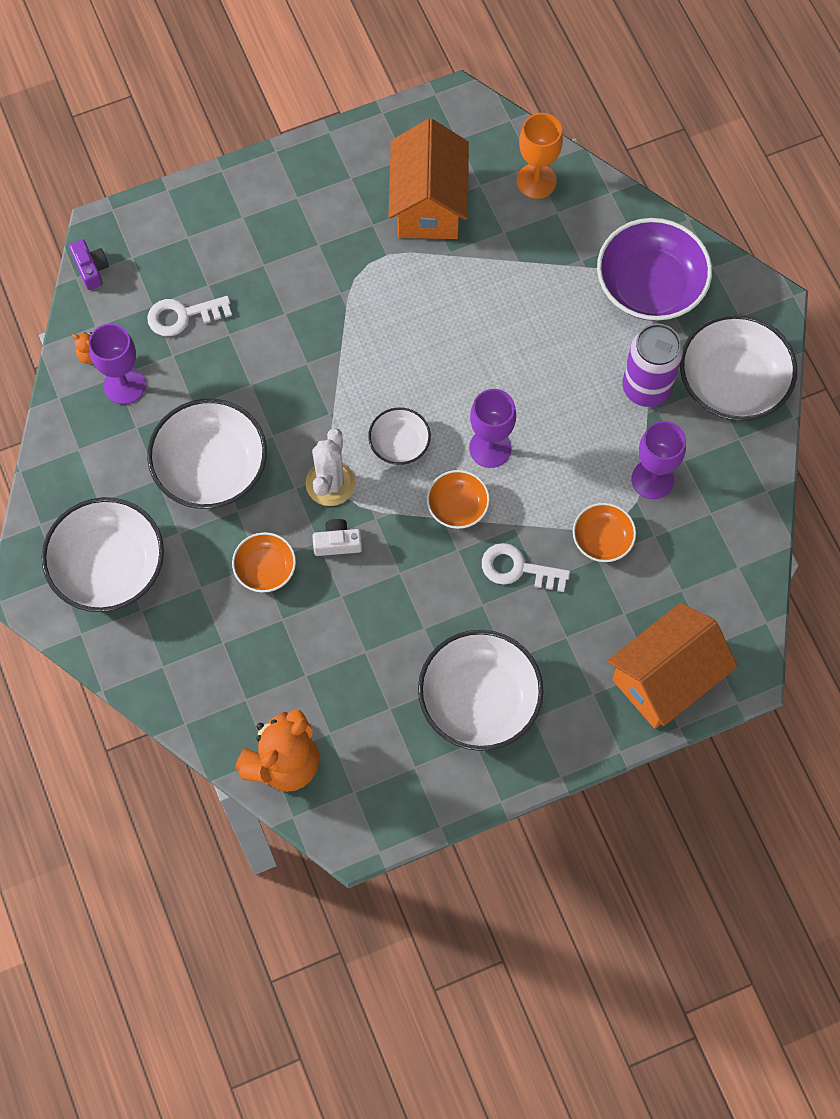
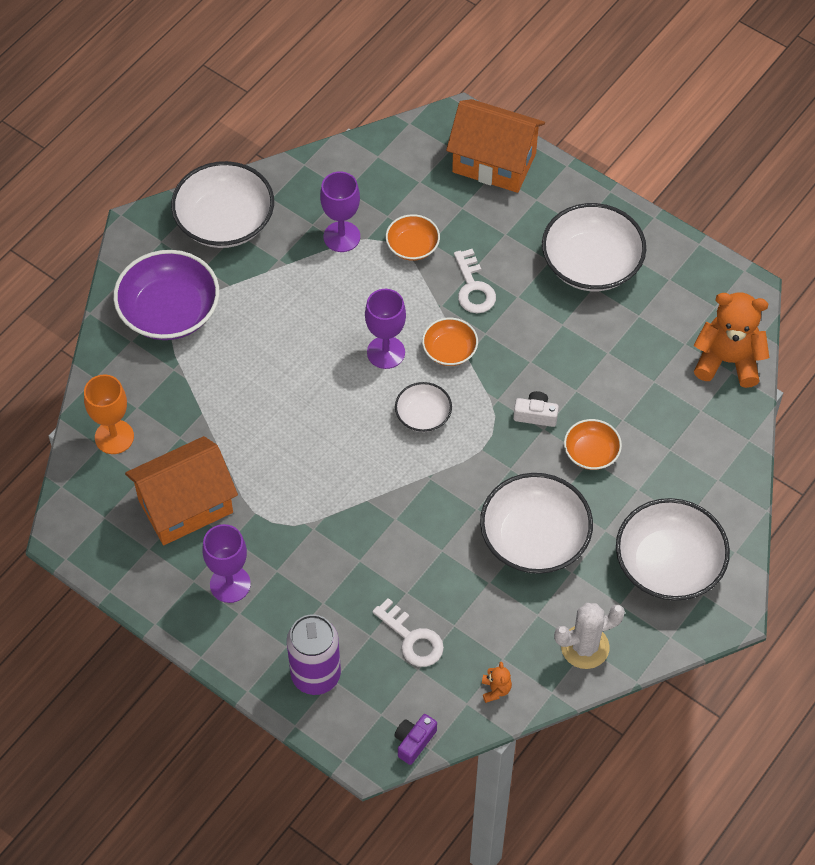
camera: 120 degrees left, 10 degrees down
purple goblet [89,324,145,404] -> purple goblet moved to [203,524,251,603]
white cactus [306,428,356,506] -> white cactus moved to [554,603,625,669]
white camera [312,519,362,556] -> white camera turned 135 degrees clockwise [513,391,559,427]
purple can [622,324,683,407] -> purple can moved to [287,614,341,695]

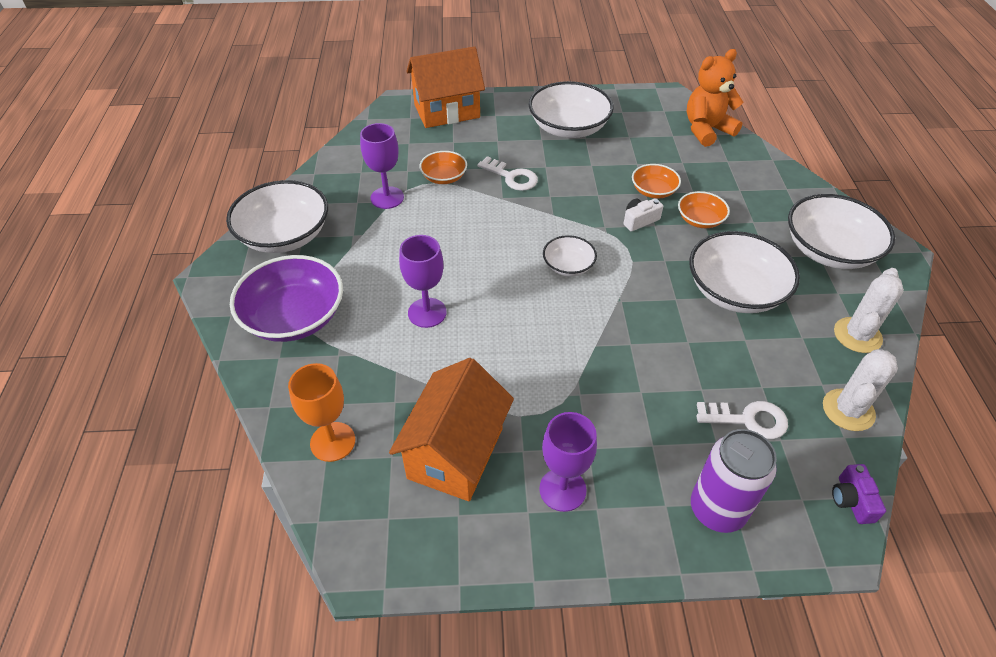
camera: 40 degrees left, 10 degrees down
purple goblet [365,289,406,369] -> purple goblet moved to [399,235,447,328]
orange bowl [422,318,478,366] -> orange bowl moved to [632,164,681,199]
orange teddy bear [482,662,512,703] -> white cactus [823,349,898,431]

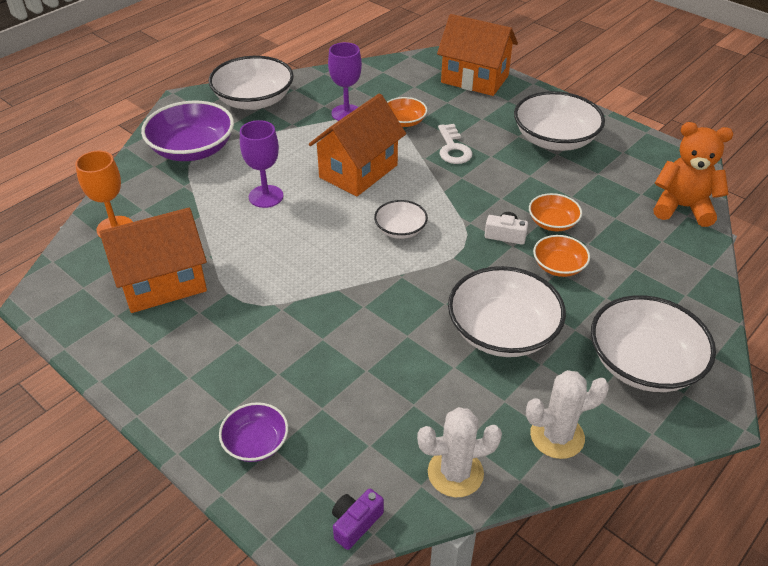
camera: 45 degrees right, 5 degrees down
purple goblet [539,412,597,512] -> none
purple can [691,429,777,533] -> purple bowl [219,402,288,462]
white key [697,401,788,439] -> none
none -> orange house [309,93,406,196]

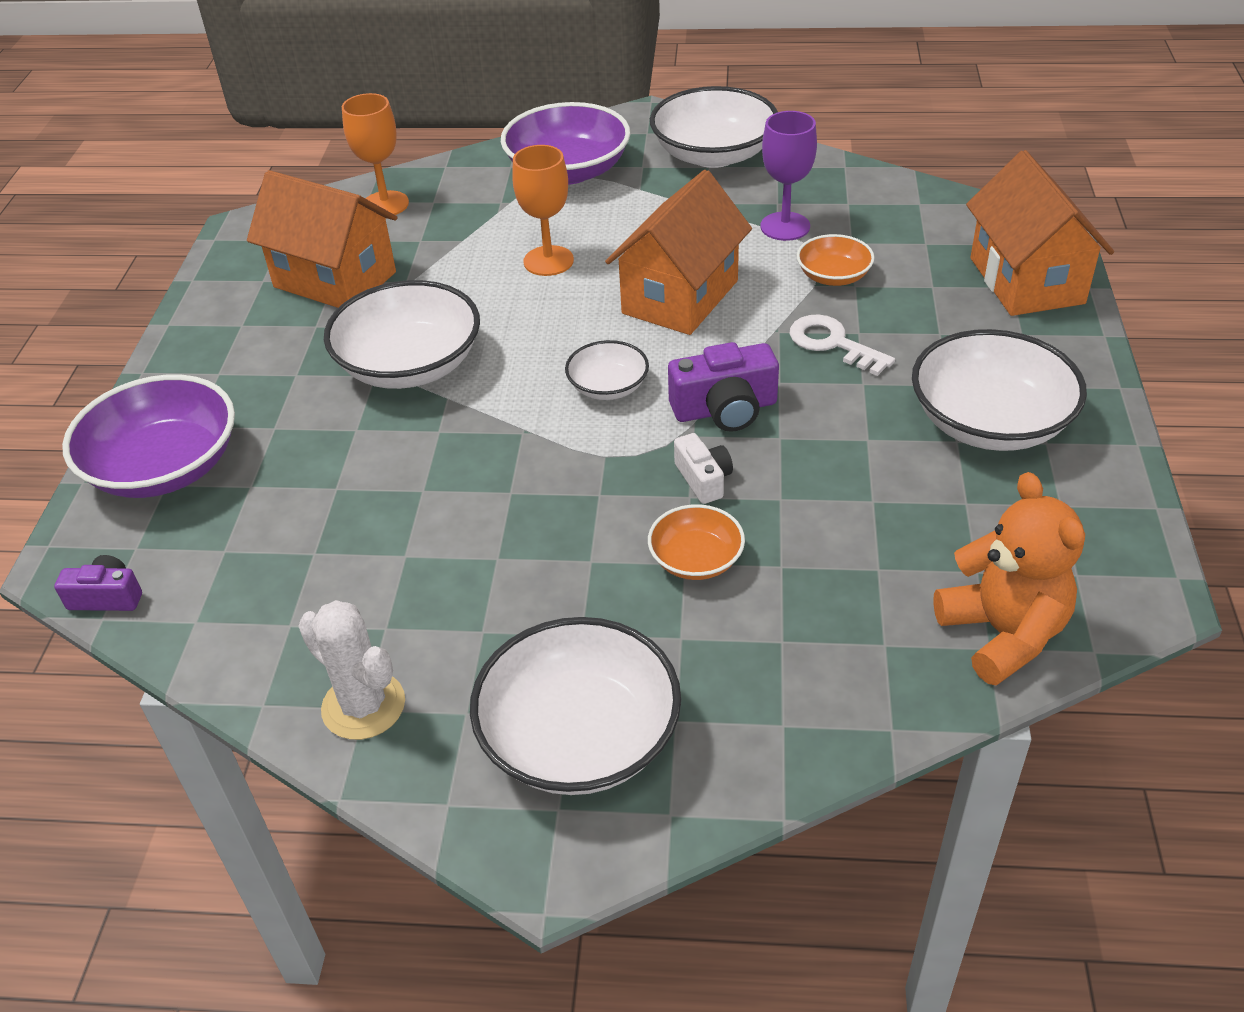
camera: 55 degrees right, 0 degrees up
purple bowl [219,402,288,462] -> purple bowl [62,375,235,498], size x1.89
purple goblet [240,120,283,208] -> orange goblet [512,145,574,276]
orange house [309,93,406,196] -> orange house turned 60 degrees counterclockwise [605,170,752,335]
white cactus [417,407,502,497] -> none
white key [438,124,472,164] -> white key turned 90 degrees clockwise [790,314,895,376]
white bowl [448,266,566,357] -> white bowl moved to [324,280,480,389]
orange bowl [529,193,582,231] -> none
none -> purple camera [668,342,779,432]

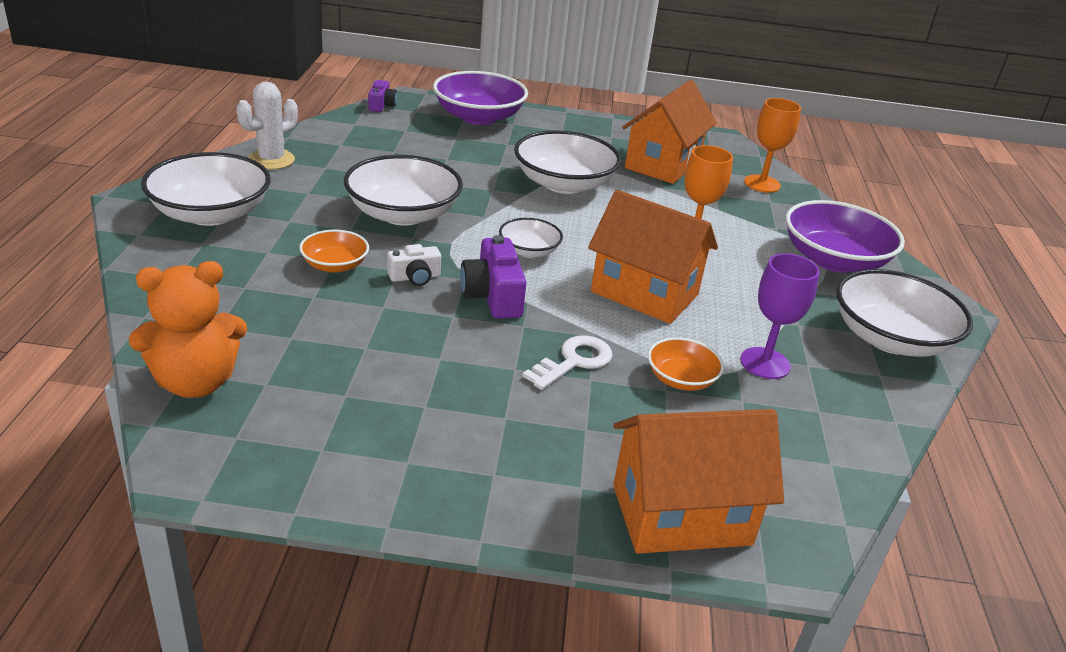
camera: 85 degrees right, 10 degrees down
white bowl [912,329,1087,451] -> white bowl moved to [344,155,463,226]

